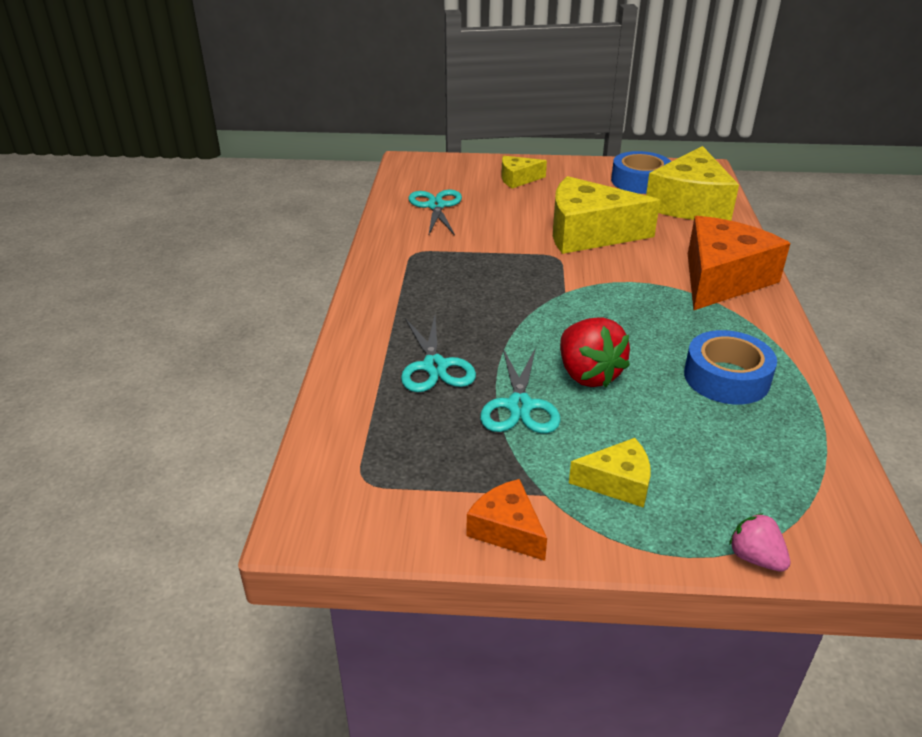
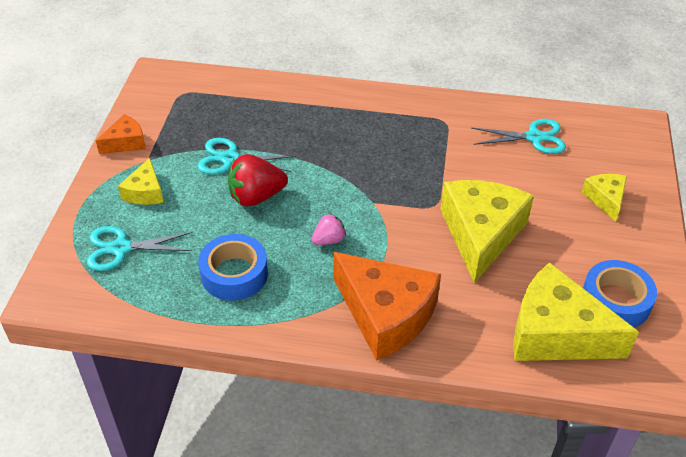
camera: 95 degrees right, 10 degrees up
turquoise scissors [401,316,476,392] -> turquoise scissors moved to [87,226,193,271]
pink strawberry [729,513,790,571] -> pink strawberry moved to [311,213,346,245]

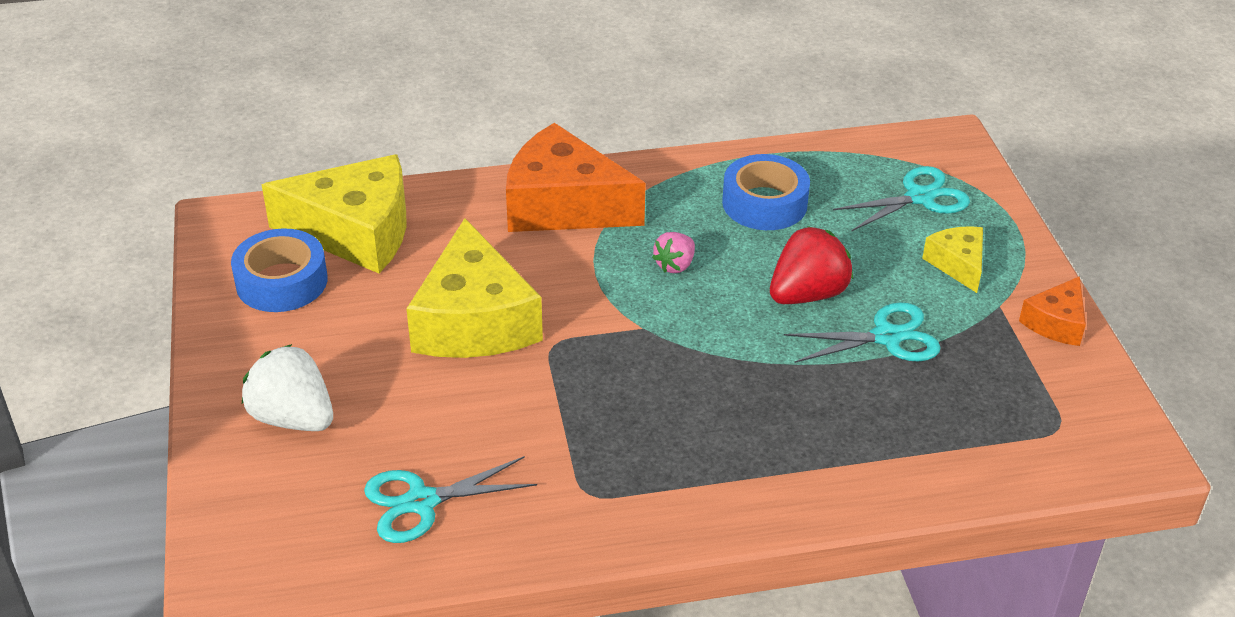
camera: 160 degrees right, 5 degrees down
yellow cheese [582,174,627,222] -> white strawberry [242,344,333,431]

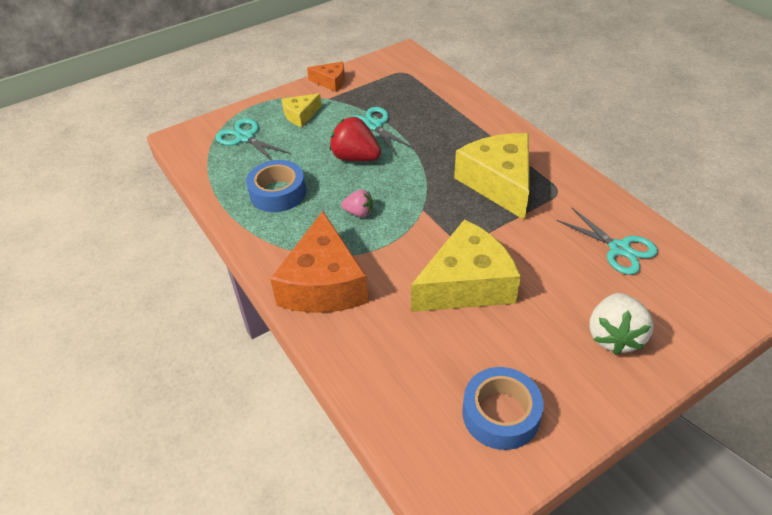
camera: 110 degrees left, 5 degrees up
yellow cheese [261,154,406,273] -> yellow cheese moved to [454,133,529,220]

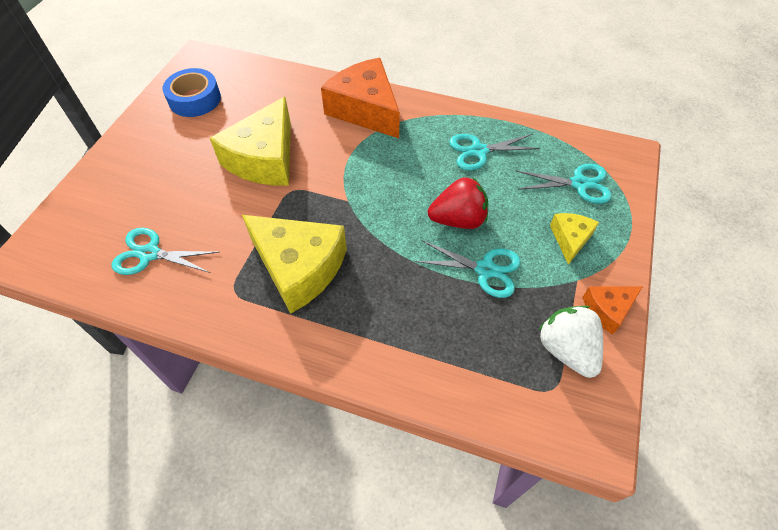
camera: 140 degrees right, 10 degrees up
blue tape [246,160,306,212] -> turquoise scissors [449,134,540,170]
pink strawberry [341,190,373,217] -> none
white strawberry [589,293,654,355] -> white strawberry moved to [538,306,603,378]

